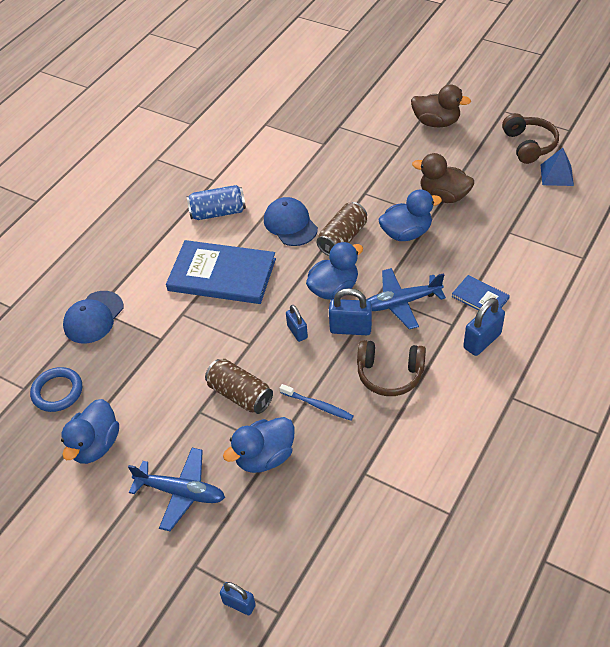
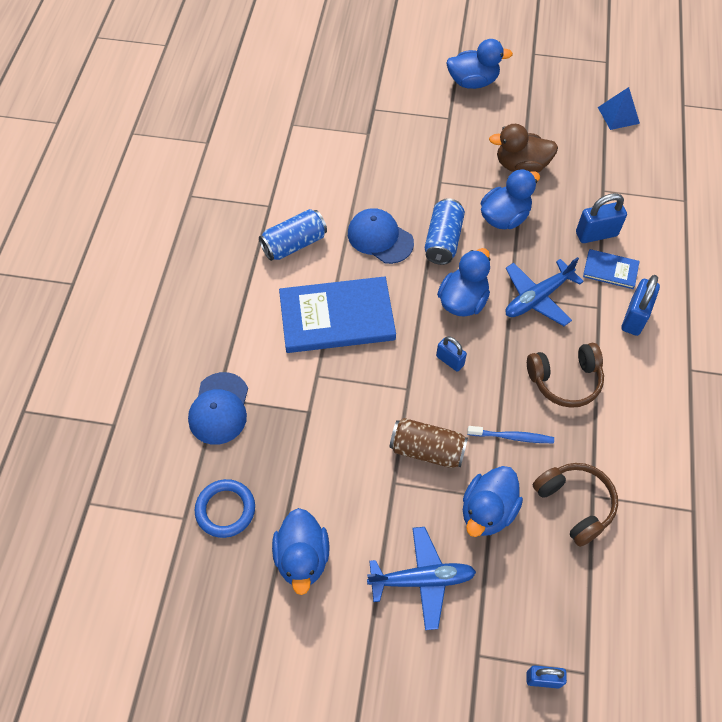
camera: 25 degrees left, 10 degrees up
brown can [317,202,367,256] -> blue can [425,198,465,265]
blue padlock [329,288,372,335] -> blue padlock moved to [576,193,627,243]
brown duck [411,85,471,127] -> blue duck [446,39,513,89]
brown headphones [502,113,559,164] -> brown headphones moved to [533,463,618,547]

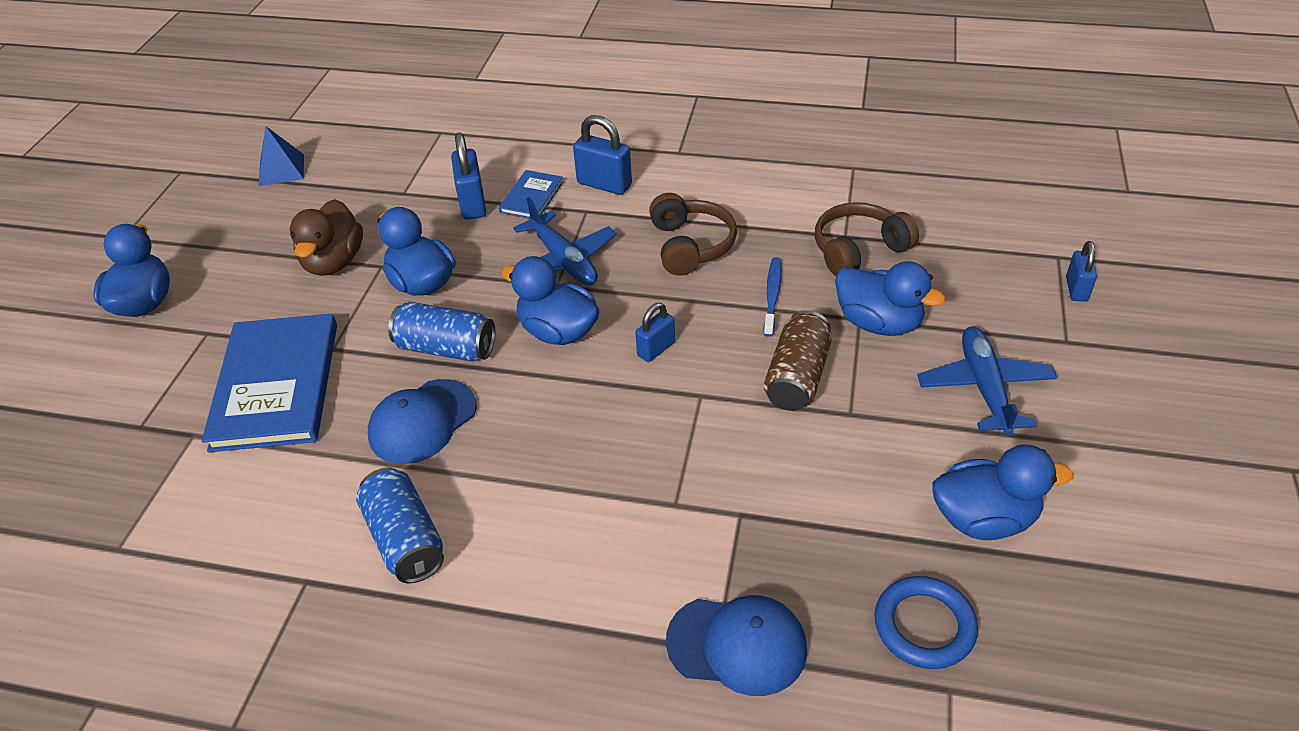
camera: 85 degrees left, 15 degrees down
blue book [279,276,396,353] -> blue book moved to [202,314,337,452]

